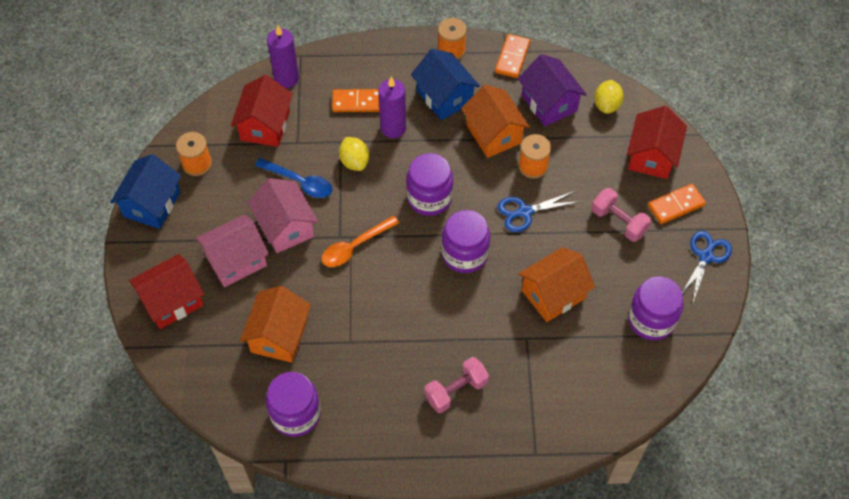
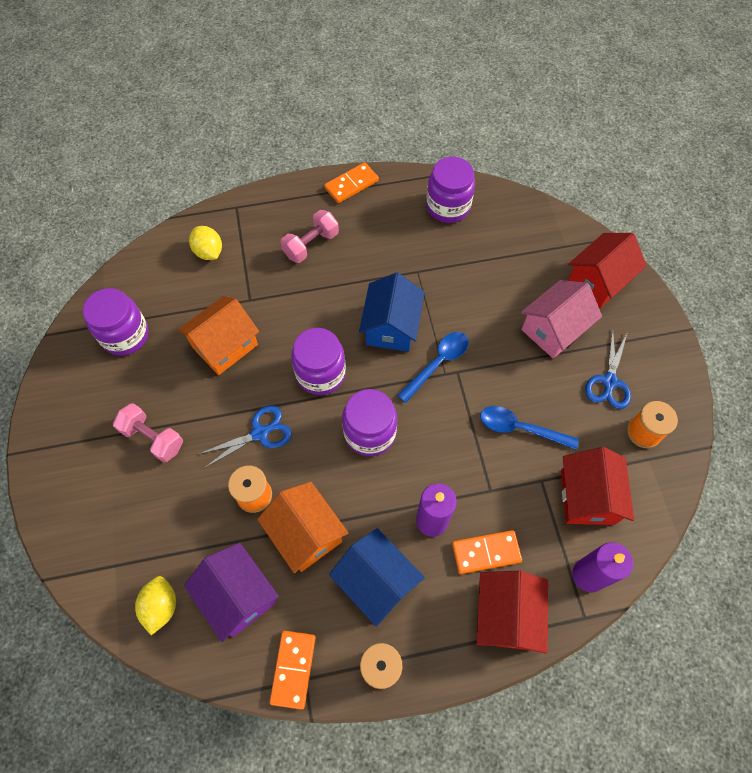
camera: 170 degrees right, 5 degrees up
blue house [110,154,181,229] -> blue house moved to [359,272,424,352]
orange house [240,286,311,363] -> none
pink house [248,178,318,253] -> none
orange spoon [322,216,399,267] -> blue spoon [397,332,469,403]
yellow lemon [339,137,369,171] -> yellow lemon moved to [189,226,222,260]
red house [627,106,687,179] -> red house moved to [476,571,548,653]
orange domino [648,184,706,224] -> orange domino moved to [324,162,379,203]
blue scissors [682,231,732,302] -> blue scissors moved to [585,329,631,409]

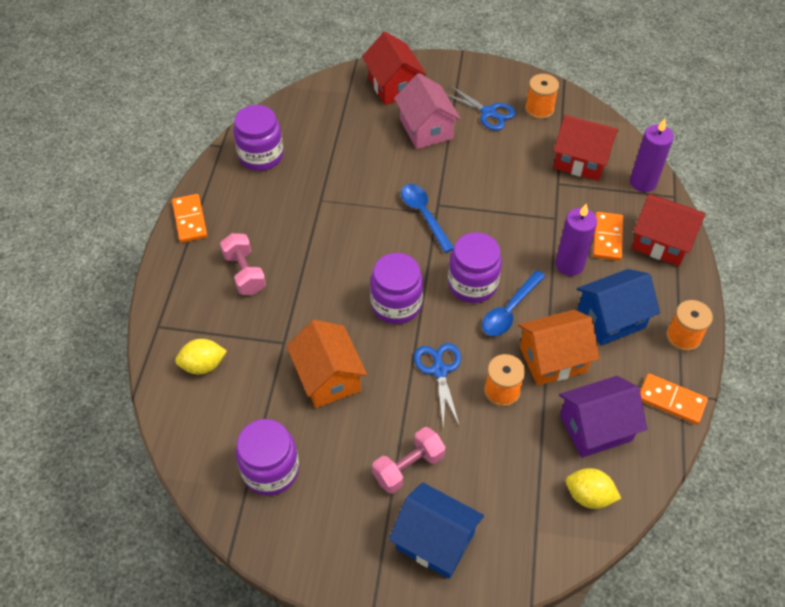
camera: 70 degrees left, 10 degrees down
blue house [359,272,424,352] -> blue house moved to [389,482,484,579]
blue spoon [480,406,579,450] -> blue spoon moved to [482,270,545,336]

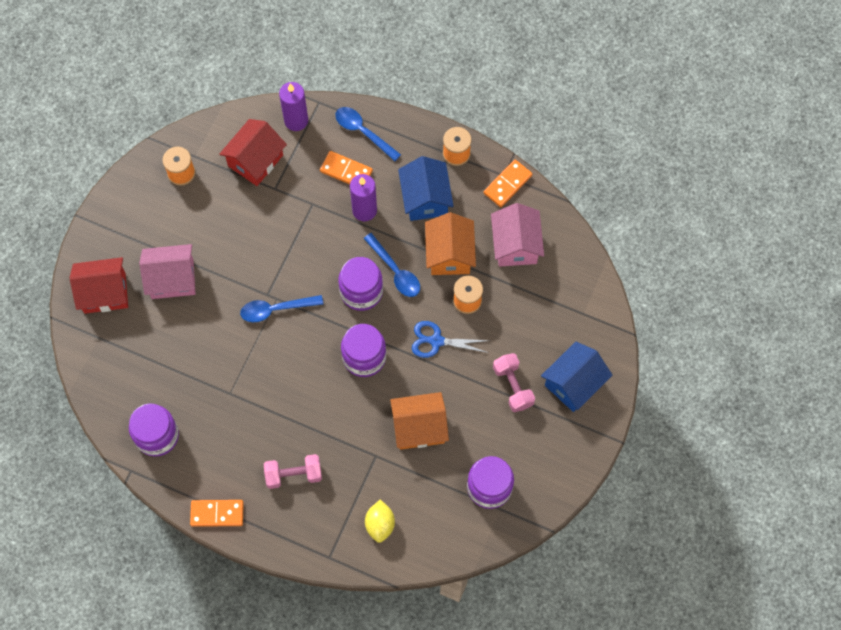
camera: 75 degrees left, 15 degrees up
blue scissors [446,86,516,130] -> none
purple house [559,376,647,458] -> pink house [491,203,544,267]
yellow lemon [566,468,621,509] -> none
red house [631,194,705,266] -> blue spoon [335,107,401,161]

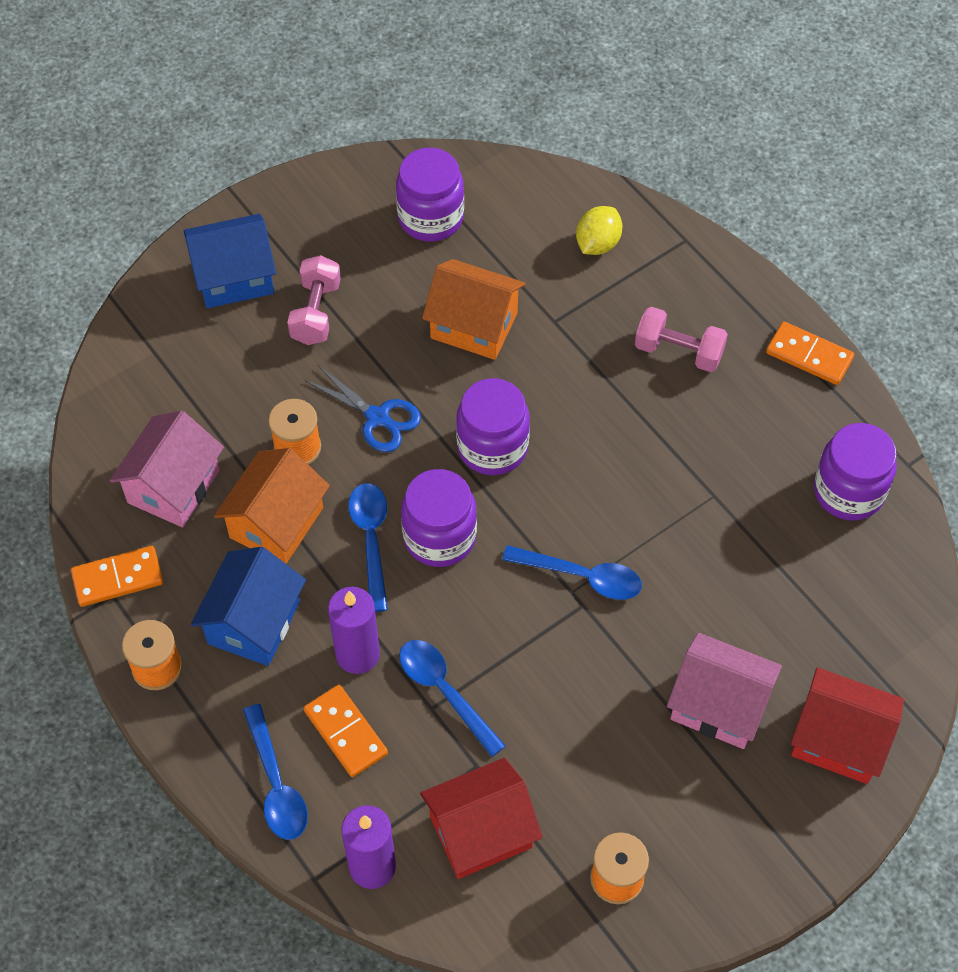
camera: 150 degrees left, 10 degrees down
none -> blue spoon [399,640,506,757]

